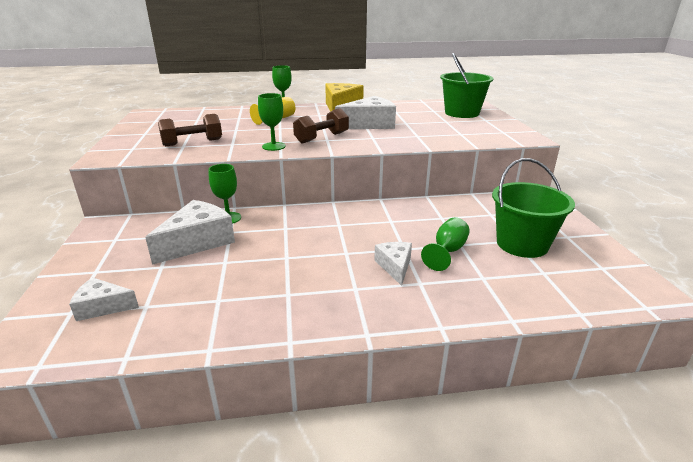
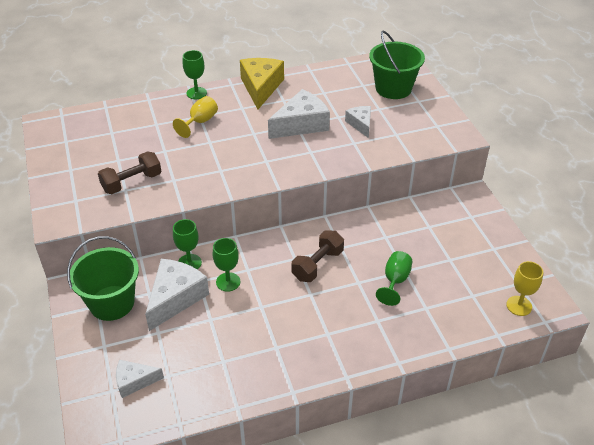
camera: 10 degrees left, 15 degrees up
green goblet [258,93,286,151] -> green goblet moved to [213,238,240,292]
brown dumbbell [293,108,349,144] -> brown dumbbell moved to [292,230,344,282]
white cheese [374,242,412,286] -> white cheese moved to [345,106,371,138]
green bucket [492,158,575,258] -> green bucket moved to [67,236,139,321]
none -> yellow goblet [506,261,543,316]

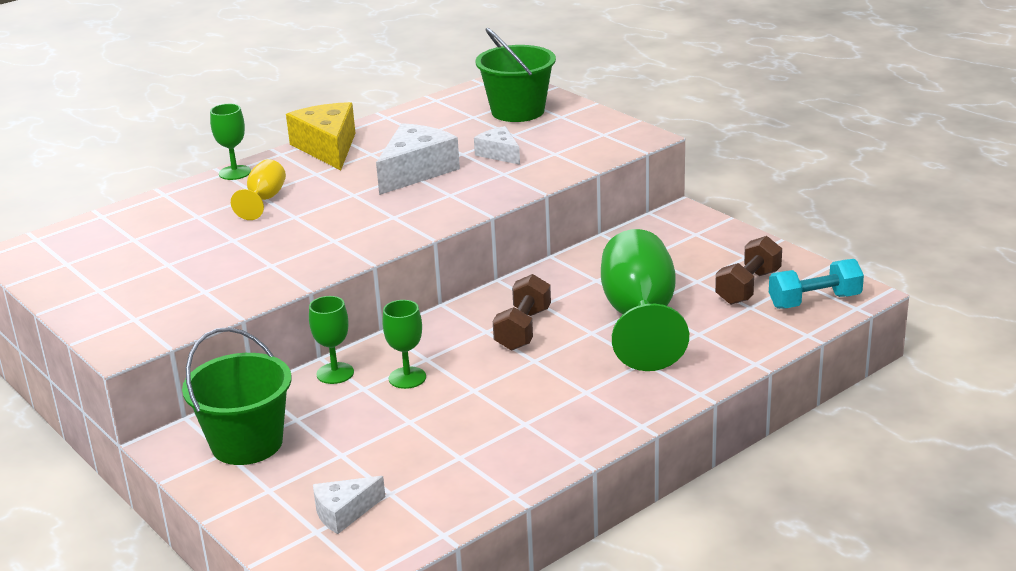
camera: 20 degrees left, 15 degrees down
brown dumbbell [98,151,162,194] -> brown dumbbell moved to [715,236,782,305]
white cheese [145,259,209,331] -> none
green goblet [376,251,412,306] -> green goblet [601,229,689,371], size x2.03
yellow goblet [506,261,543,316] -> turquoise dumbbell [769,259,864,309]

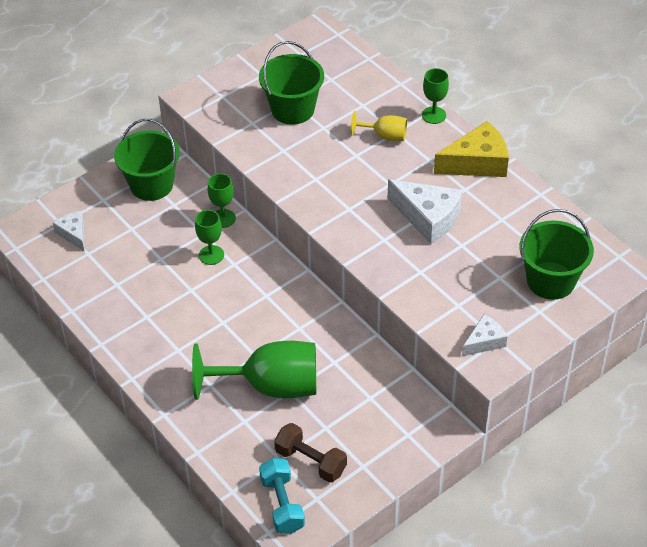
camera: 90 degrees right, 20 degrees up
white cheese [474,126,520,165] -> white cheese moved to [462,314,508,356]
brown dumbbell [493,274,551,350] -> none
none -> green bucket [259,41,324,125]

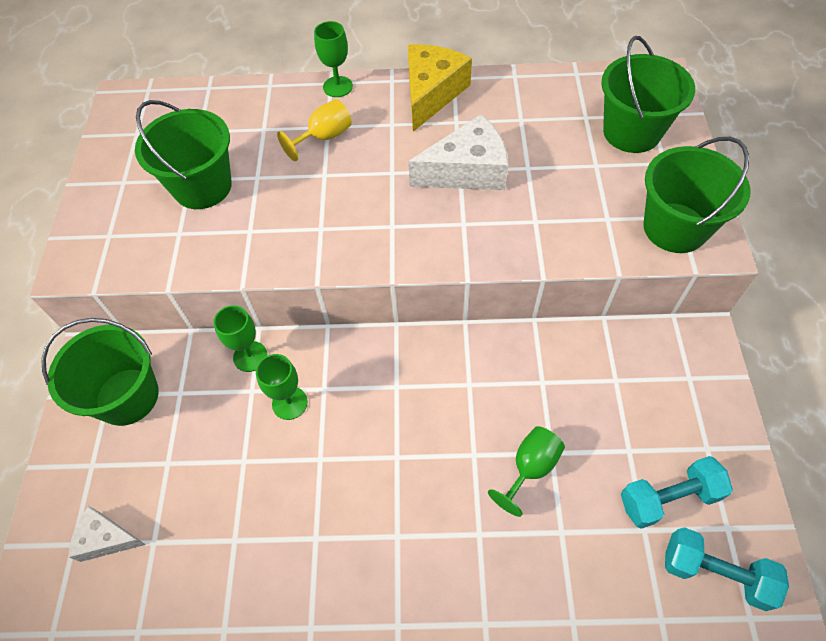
camera: 50 degrees left, 10 degrees up
green goblet [192,341,316,400] -> green goblet [488,426,565,517], size x0.49
brown dumbbell [274,423,347,483] -> turquoise dumbbell [621,456,733,529]
white cheese [462,314,508,356] -> green bucket [643,137,751,253]

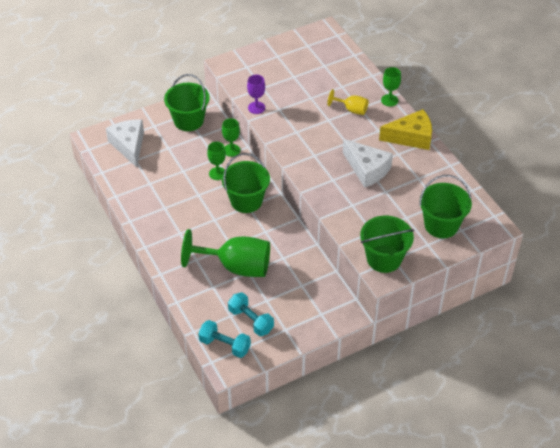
camera: 60 degrees right, 10 degrees down
white cheese [69,506,146,562] -> white cheese [106,120,144,168], size x1.74
green bucket [135,100,232,209] -> green bucket moved to [222,153,270,213]
green goblet [488,426,565,517] -> green goblet [181,229,270,277], size x2.03
turquoise dumbbell [665,527,789,611] -> turquoise dumbbell turned 60 degrees counterclockwise [198,320,251,358]
none -> purple goblet [247,75,265,114]

